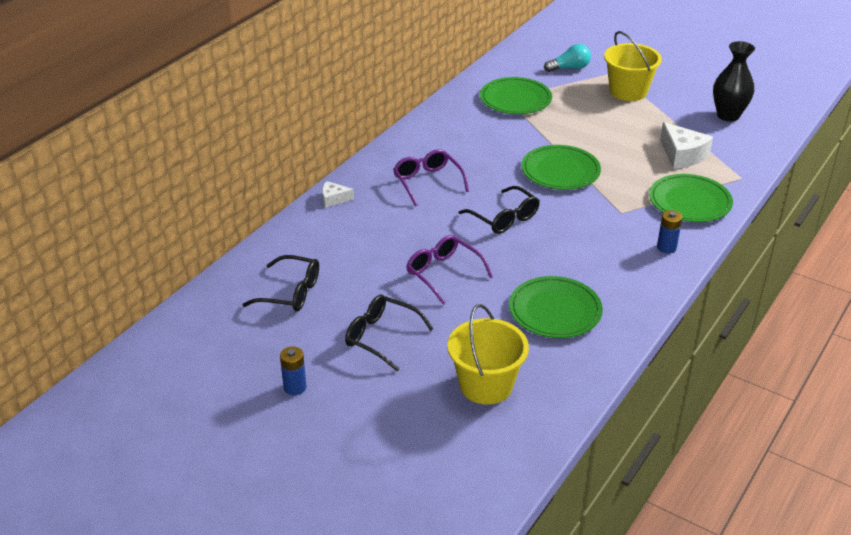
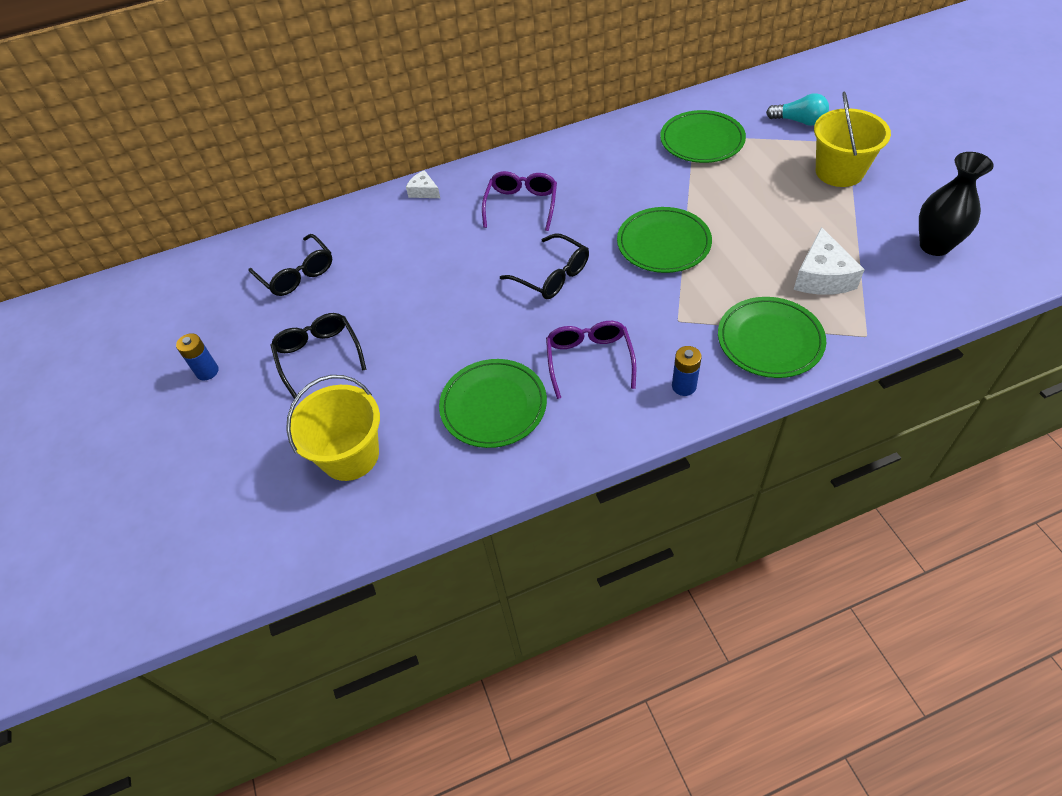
camera: 40 degrees right, 15 degrees up
purple glasses [406,235,493,305] -> purple glasses moved to [546,321,636,399]
black glasses [459,186,540,234] -> black glasses turned 45 degrees counterclockwise [500,234,589,299]

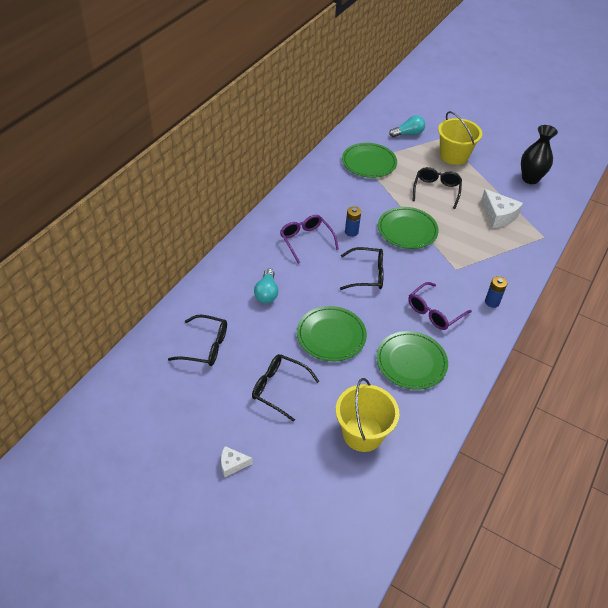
camera: 45 degrees left, 5 degrees down
blue battery [176,333,219,380] -> blue battery moved to [345,206,361,237]
white cheese [406,170,440,198] -> white cheese moved to [221,446,253,477]
purple glasses [546,321,636,399] -> purple glasses turned 90 degrees counterclockwise [408,282,472,330]
green plate [718,297,826,378] -> green plate moved to [297,306,367,361]
none -> turquoise light bulb [254,268,278,303]
none -> black glasses [413,167,462,209]

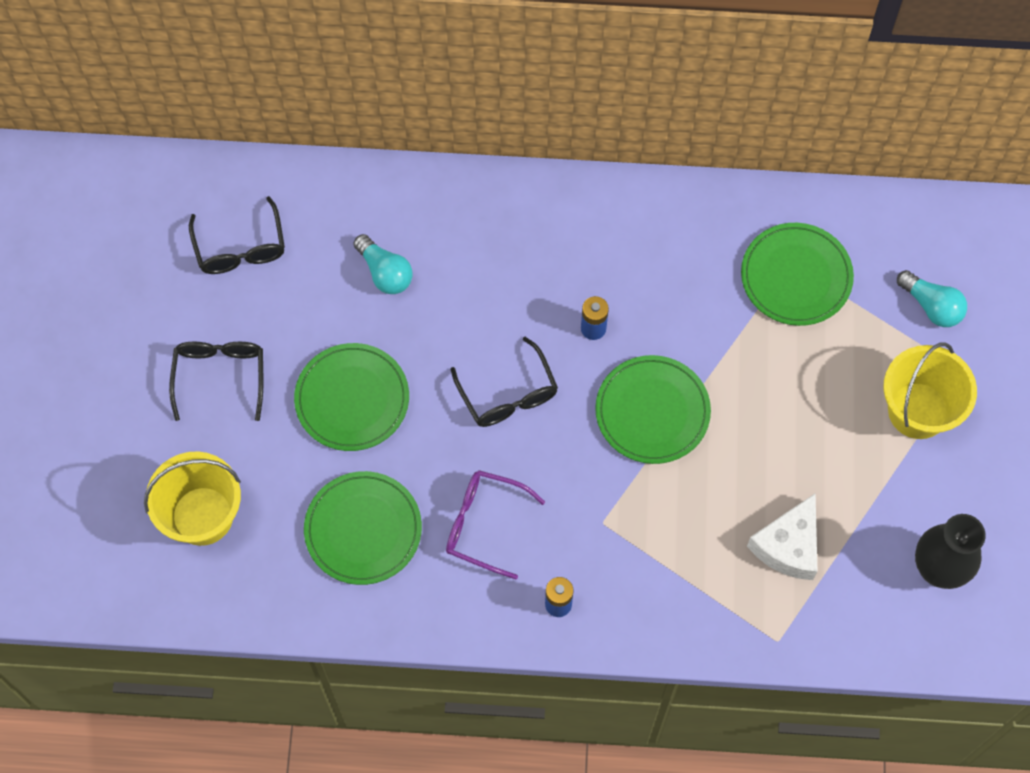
camera: 65 degrees right, 20 degrees up
white cheese [221,446,253,477] -> none
turquoise light bulb [254,268,278,303] -> turquoise light bulb turned 105 degrees counterclockwise [353,234,413,294]
purple glasses [280,215,339,264] -> none
black glasses [413,167,462,209] -> none

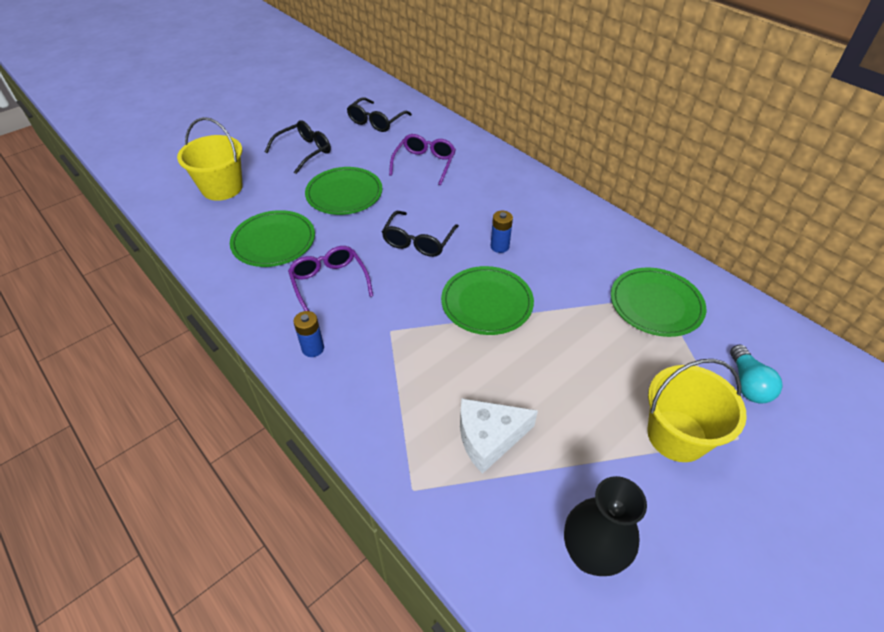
camera: 45 degrees right, 20 degrees down
turquoise light bulb [353,234,413,294] -> purple glasses [389,134,456,185]

